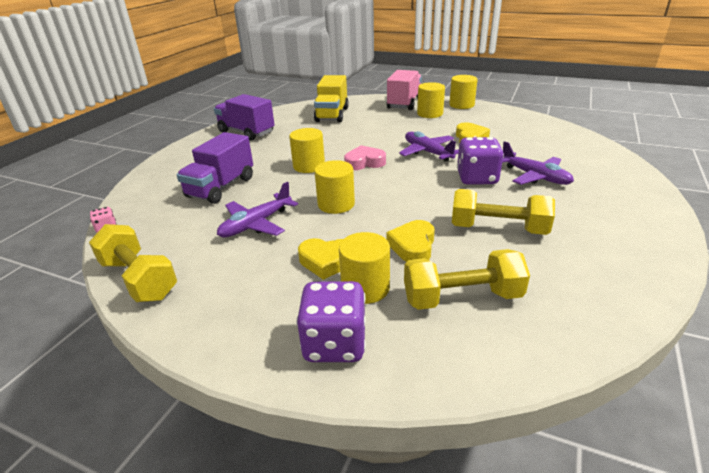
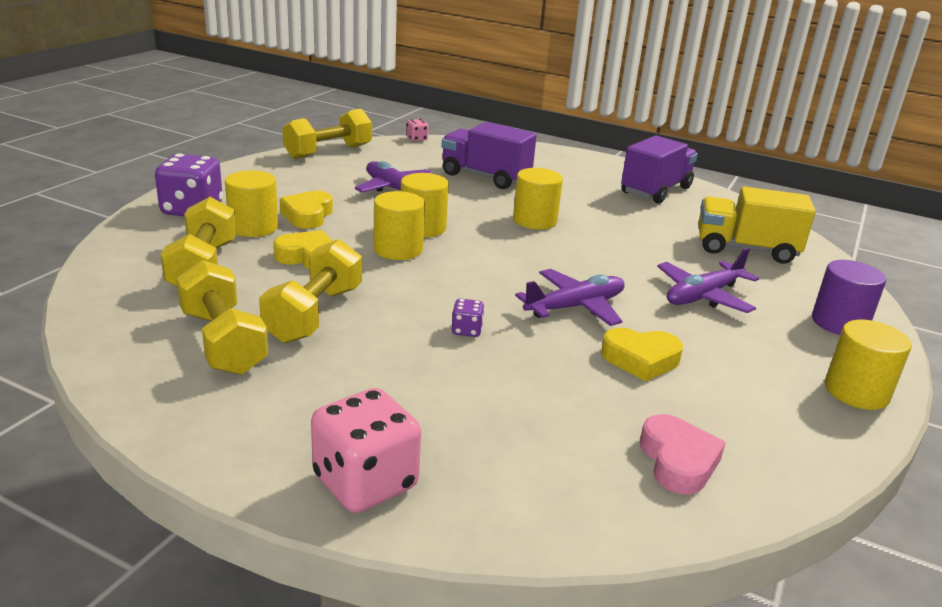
camera: 90 degrees right, 5 degrees down
pink heart [344,145,386,170] -> pink heart moved to [640,414,726,495]
pink truck [387,70,422,110] -> purple cylinder [812,260,886,335]
yellow cylinder [417,82,445,118] -> yellow cylinder moved to [373,191,425,260]
purple dice [457,137,504,185] -> purple dice [451,299,485,337], size x0.46
purple plane [502,141,574,185] -> purple plane moved to [657,248,759,313]
none -> yellow dumbbell [176,260,268,375]
none -> pink dice [311,388,421,513]

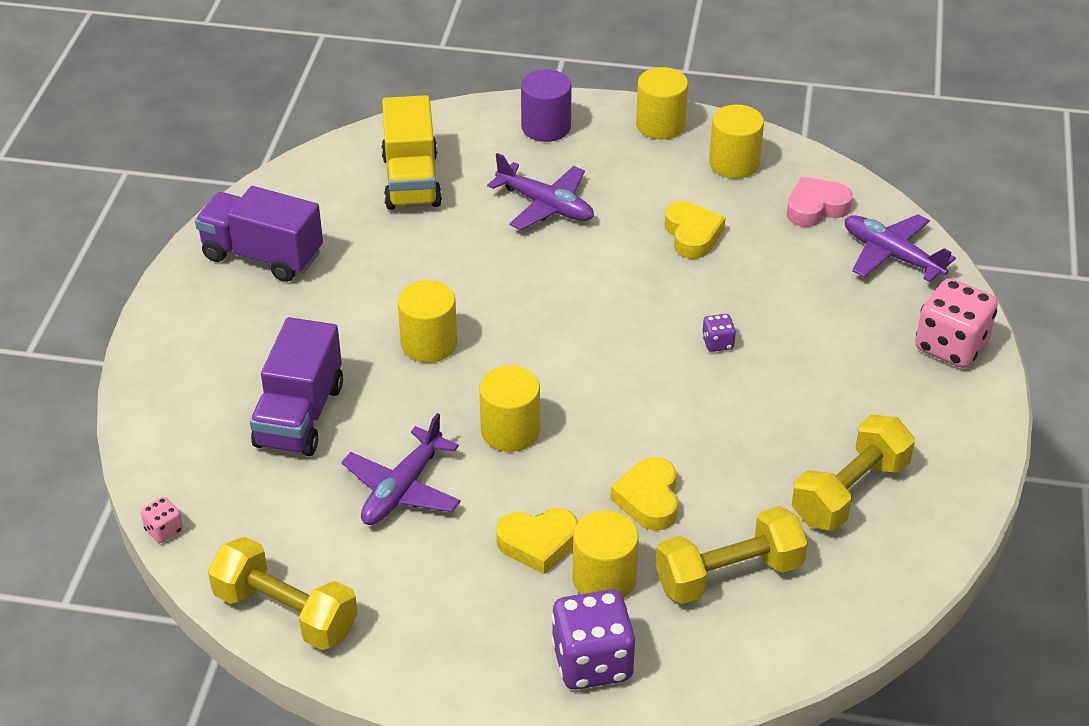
camera: 105 degrees left, 15 degrees up
yellow dumbbell [259,239,362,343] -> none
yellow cylinder [373,191,425,260] -> yellow cylinder moved to [709,105,764,179]
purple plane [515,269,625,326] -> purple plane moved to [845,214,956,282]

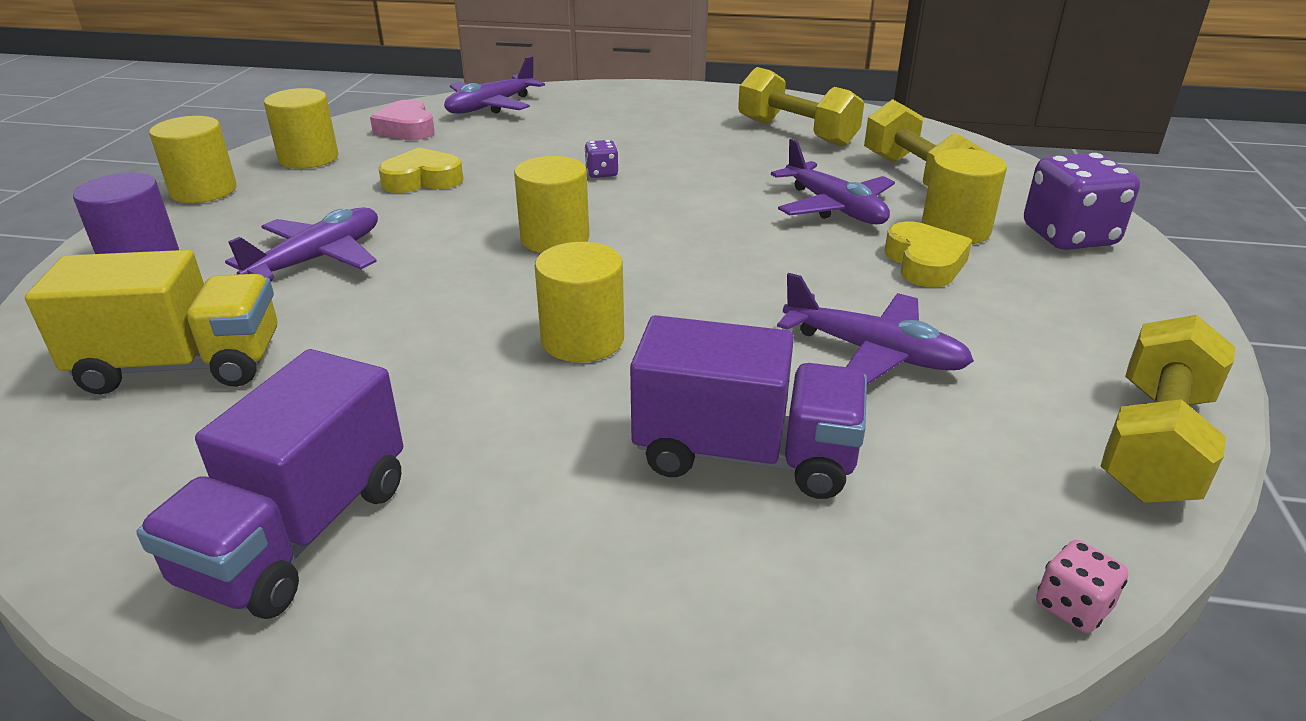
camera: 90 degrees left, 10 degrees down
yellow cylinder [479,366,540,452] -> yellow cylinder moved to [514,156,589,253]
yellow heart [611,457,678,531] -> purple plane [771,139,895,224]
pink dice [915,278,998,368] -> none

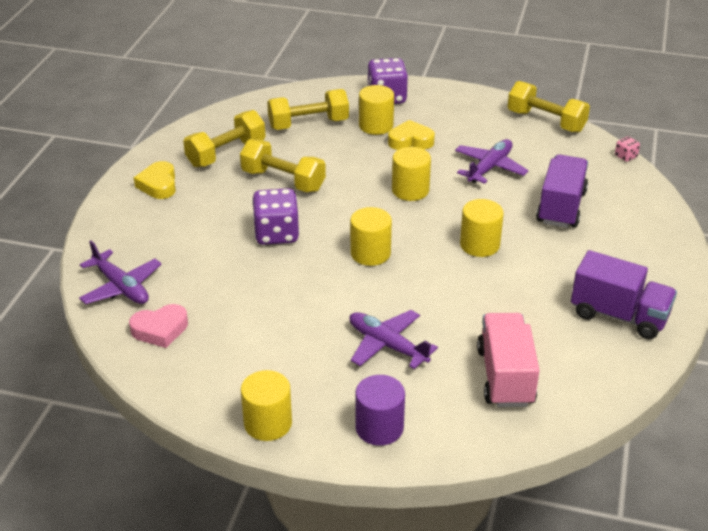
camera: 85 degrees left, 5 degrees up
yellow truck [25,250,277,394] -> pink truck [477,313,540,407]
yellow cylinder [264,88,339,169] -> yellow cylinder moved to [392,147,431,201]
yellow heart [378,147,463,193] -> yellow heart moved to [134,161,176,199]
purple dice [585,140,618,178] -> purple dice [252,188,300,245], size x2.17
purple plane [771,139,895,224] -> none
none -> yellow dumbbell [240,139,326,192]

